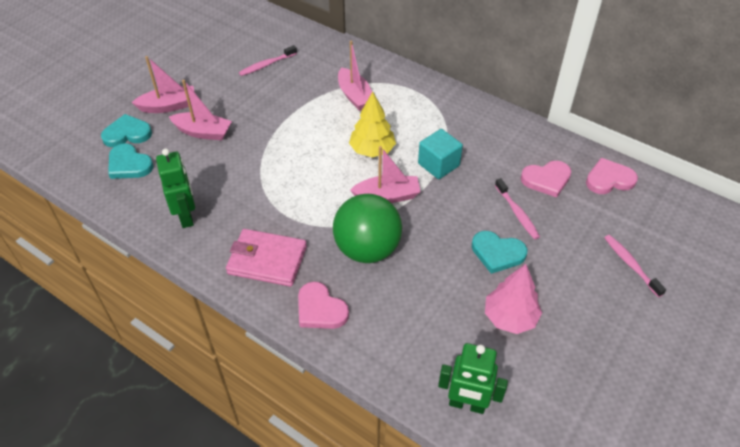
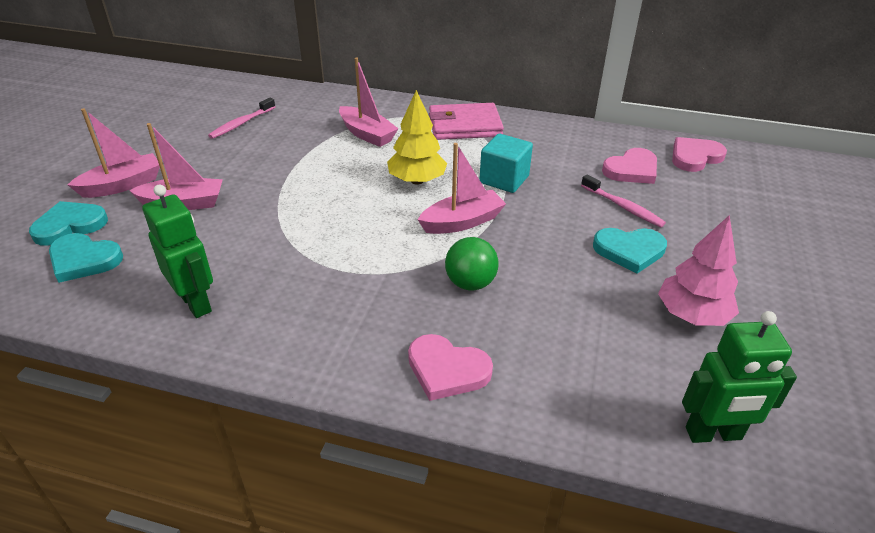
camera: 20 degrees left, 10 degrees down
pink wallet [226,229,307,287] -> pink wallet moved to [429,103,504,140]
green ball [333,194,402,263] -> green ball [445,237,499,291], size x0.56
pink toothbrush [604,235,666,297] -> none

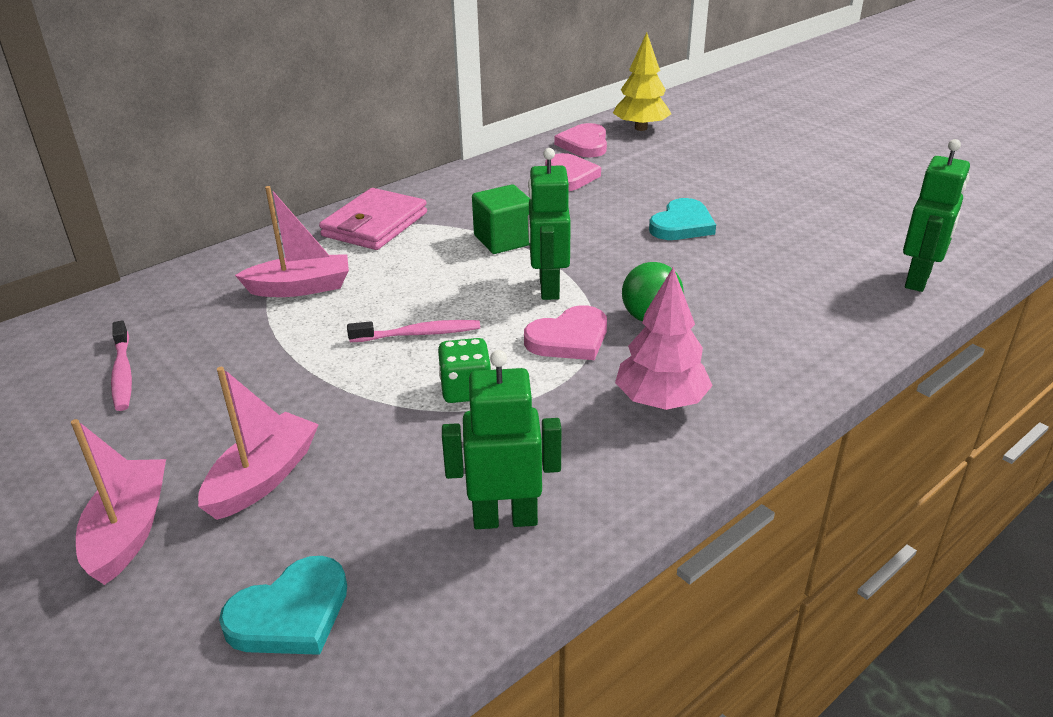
camera: 55 degrees left, 5 degrees down
turquoise heart [29,201,108,246] -> none
yellow tree [387,90,447,185] -> yellow tree moved to [613,32,671,131]
pink heart [408,334,493,401] -> pink heart moved to [524,305,607,360]
pink boat [418,143,506,234] -> green robot [528,148,571,300]
turquoise cube [479,134,533,193] -> green cube [472,184,530,254]
pink toothbrush [581,174,666,227] -> pink toothbrush moved to [347,320,480,342]
pink tree [658,215,739,326] -> pink tree moved to [615,267,713,410]
none -> green dice [438,338,491,403]

